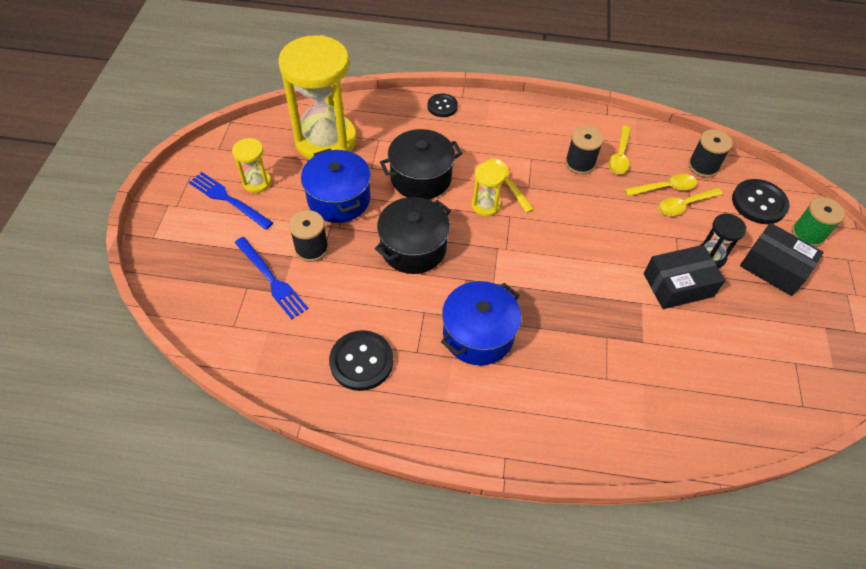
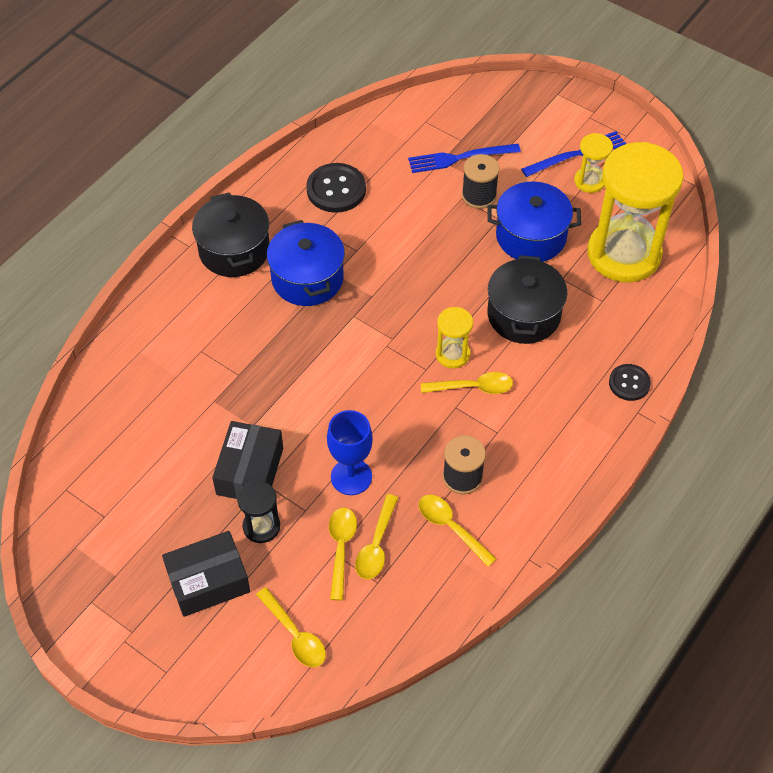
camera: 120 degrees right, 0 degrees up
black pot [375,197,451,274] -> black pot moved to [192,192,270,277]
black spool [688,129,733,178] -> none
black button [732,179,789,224] -> yellow spoon [256,587,326,667]
green spool [792,197,845,247] -> none
none -> blue goblet [327,410,373,495]

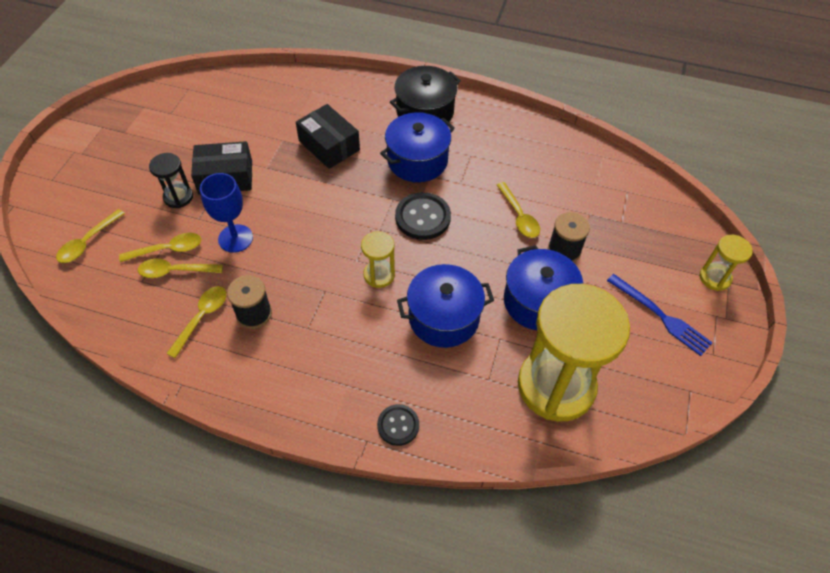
camera: 70 degrees right, 0 degrees up
black box [162,531,250,617] -> black box moved to [296,104,360,169]
black button [306,163,366,213] -> black button moved to [395,192,451,240]
blue fork [408,144,521,173] -> none
yellow spoon [421,372,513,394] -> yellow spoon moved to [497,182,540,238]
black pot [487,255,567,344] -> blue pot [397,264,494,348]
yellow hourglass [574,133,613,193] -> yellow hourglass moved to [700,235,753,291]

